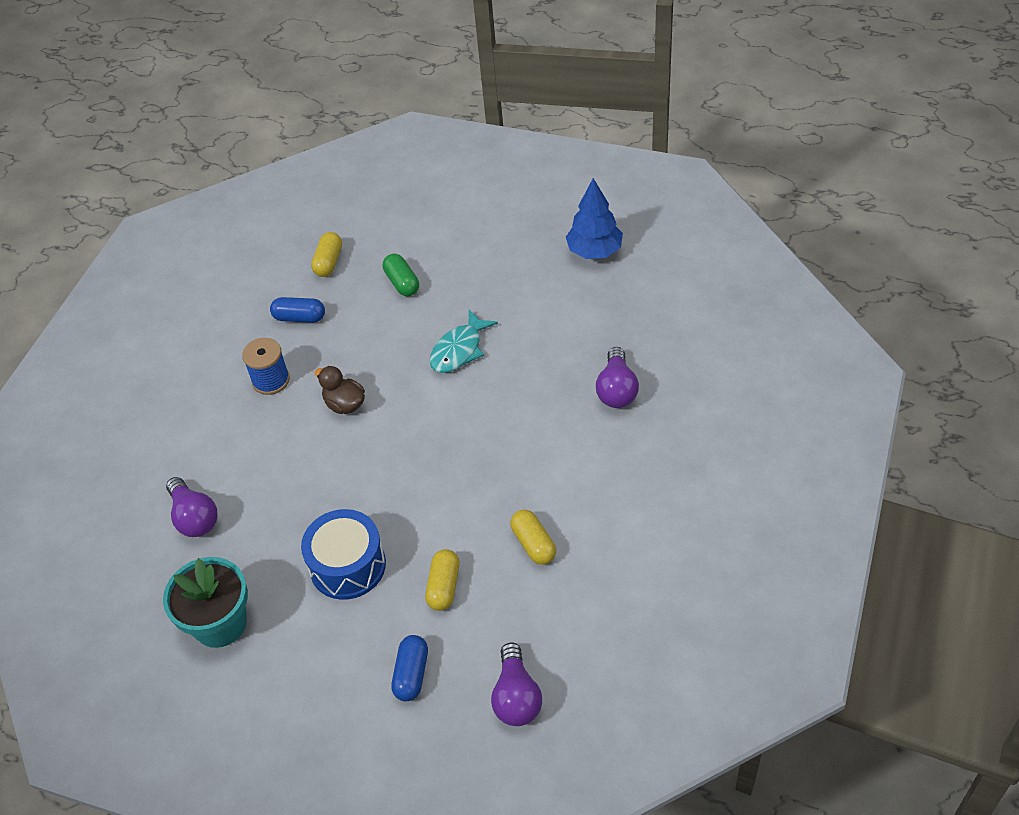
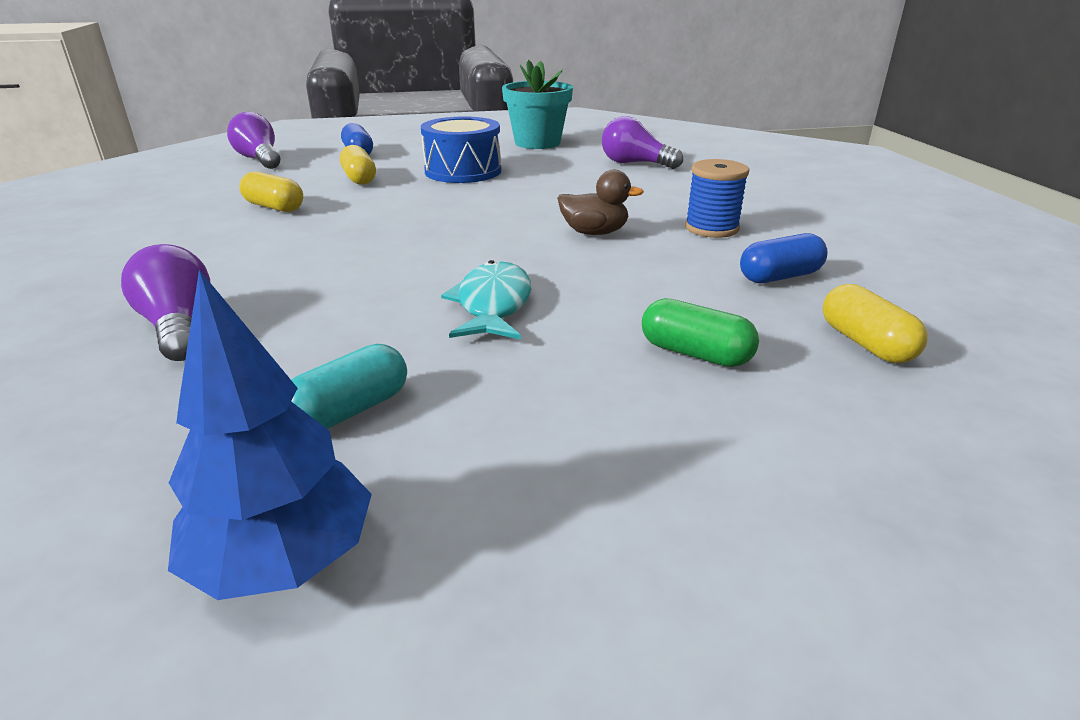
camera: 145 degrees right, 20 degrees down
none -> turquoise capsule [291,344,407,429]

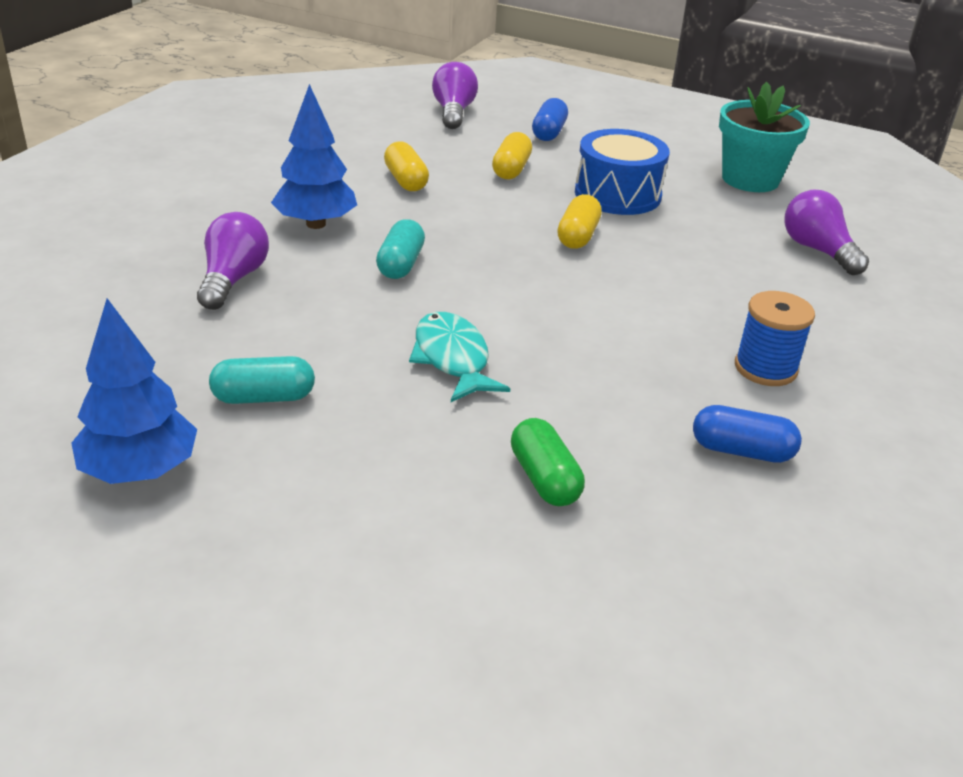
camera: 35 degrees right, 5 degrees up
turquoise fish [441,260,531,340] -> turquoise fish turned 60 degrees counterclockwise [409,312,510,402]
brown duck [557,170,644,235] -> none
yellow capsule [823,284,928,363] -> yellow capsule moved to [557,194,602,249]
none -> blue tree [271,84,357,229]
none -> turquoise capsule [376,219,425,279]

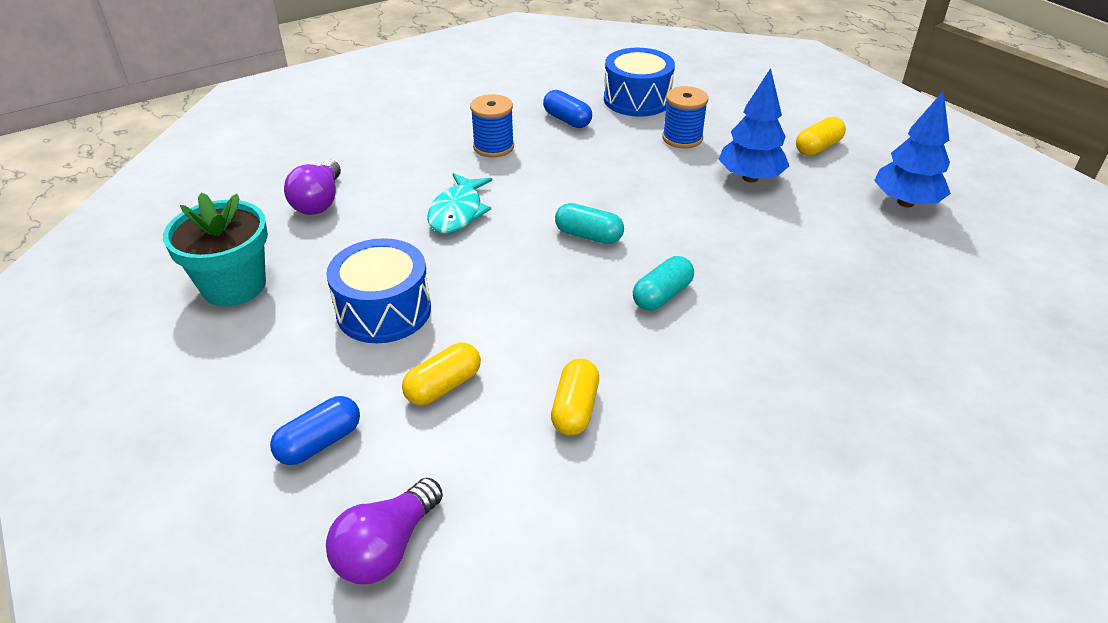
camera: 145 degrees left, 5 degrees up
purple light bulb [197,212,269,310] -> none
turquoise capsule [209,356,315,404] -> turquoise capsule moved to [555,203,624,244]
blue tree [271,84,357,229] -> blue tree moved to [718,68,789,183]
turquoise fish [409,312,510,402] -> turquoise fish moved to [427,173,492,234]
green capsule [511,418,585,506] -> blue spool [662,86,708,148]
yellow capsule [557,194,602,249] -> yellow capsule moved to [796,117,846,156]
none -> blue drum [604,48,675,117]

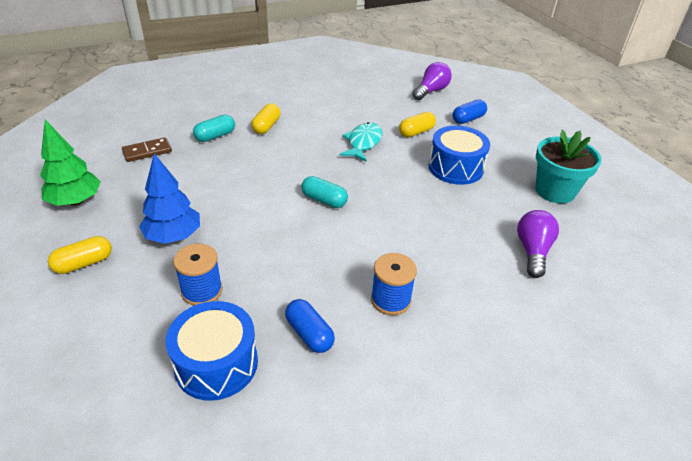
camera: 175 degrees left, 0 degrees up
turquoise fish [427,173,492,234] -> turquoise fish moved to [339,122,382,162]
yellow capsule [551,359,599,436] -> yellow capsule moved to [251,104,281,134]
turquoise capsule [633,256,694,311] -> turquoise capsule moved to [193,115,235,142]
blue tree [874,90,951,207] -> green tree [40,120,101,206]
none -> brown domino [122,137,172,162]

